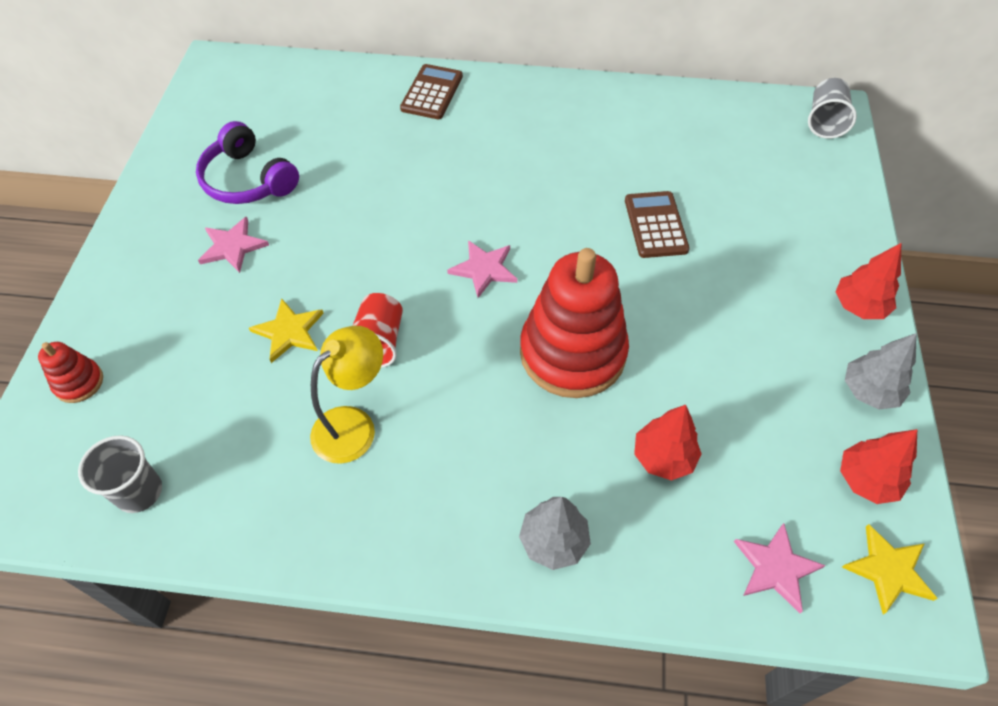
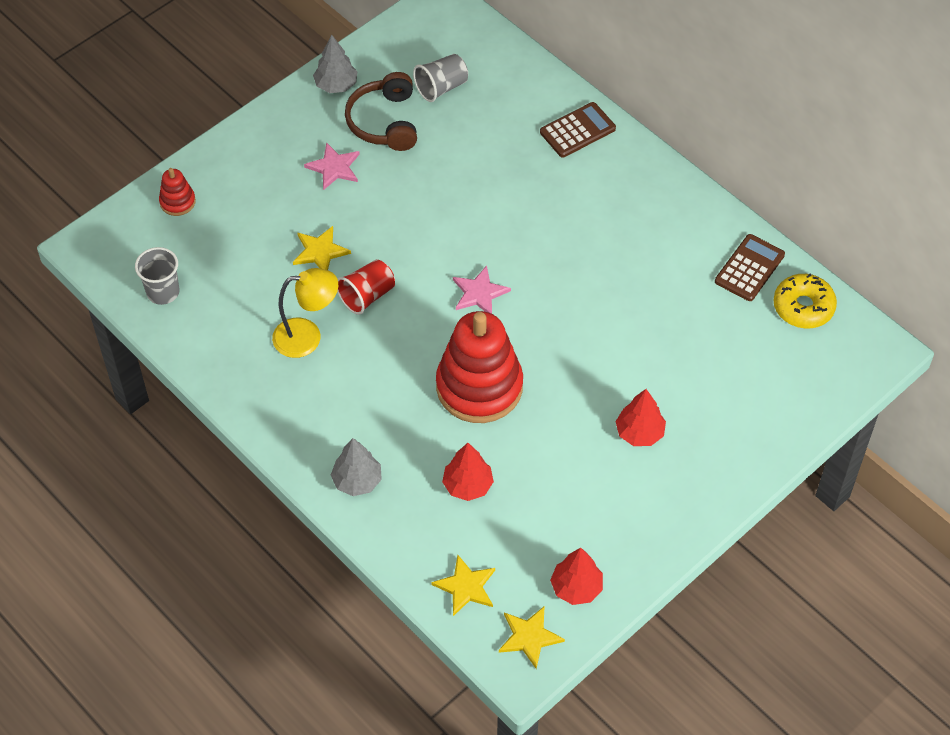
camera: 40 degrees right, 0 degrees up
purple headphones [196,121,299,204] -> brown headphones [345,72,417,151]
brown calculator [625,191,690,258] -> brown calculator moved to [715,234,785,301]
pink star [734,523,826,613] -> yellow star [431,555,495,616]
grey cup [808,78,857,139] -> grey cup moved to [413,54,468,102]
red tree [835,243,901,319] -> red tree moved to [615,389,666,446]
grey tree [845,333,917,410] -> grey tree moved to [313,35,357,93]
none -> yellow donut [773,274,837,328]

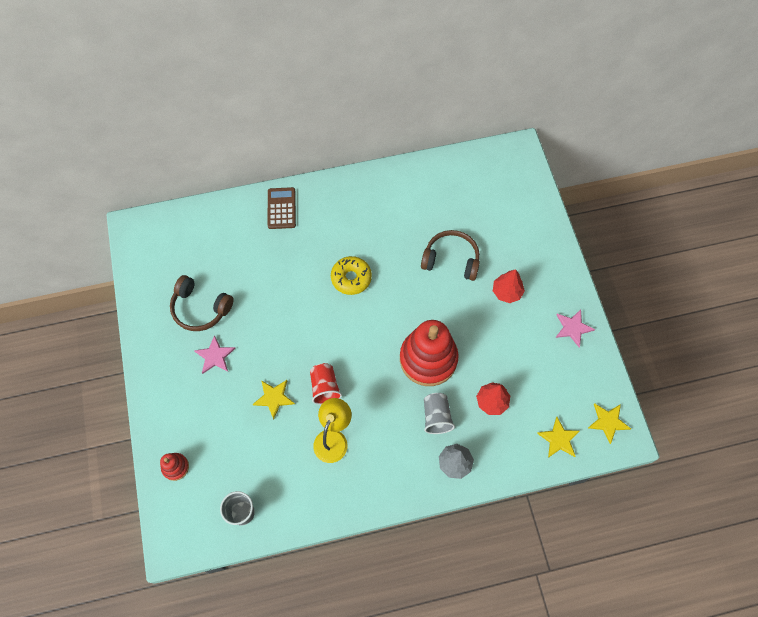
camera: 60 degrees left, 10 degrees up
grey tree [313,35,357,93] -> none
grey cup [413,54,468,102] -> grey cup moved to [424,393,455,434]
pink star [453,266,511,314] -> pink star moved to [556,310,595,347]
red tree [550,548,603,605] -> none
brown calculator [715,234,785,301] -> none
yellow donut [773,274,837,328] -> yellow donut moved to [331,256,372,295]
none -> brown headphones [421,230,480,281]

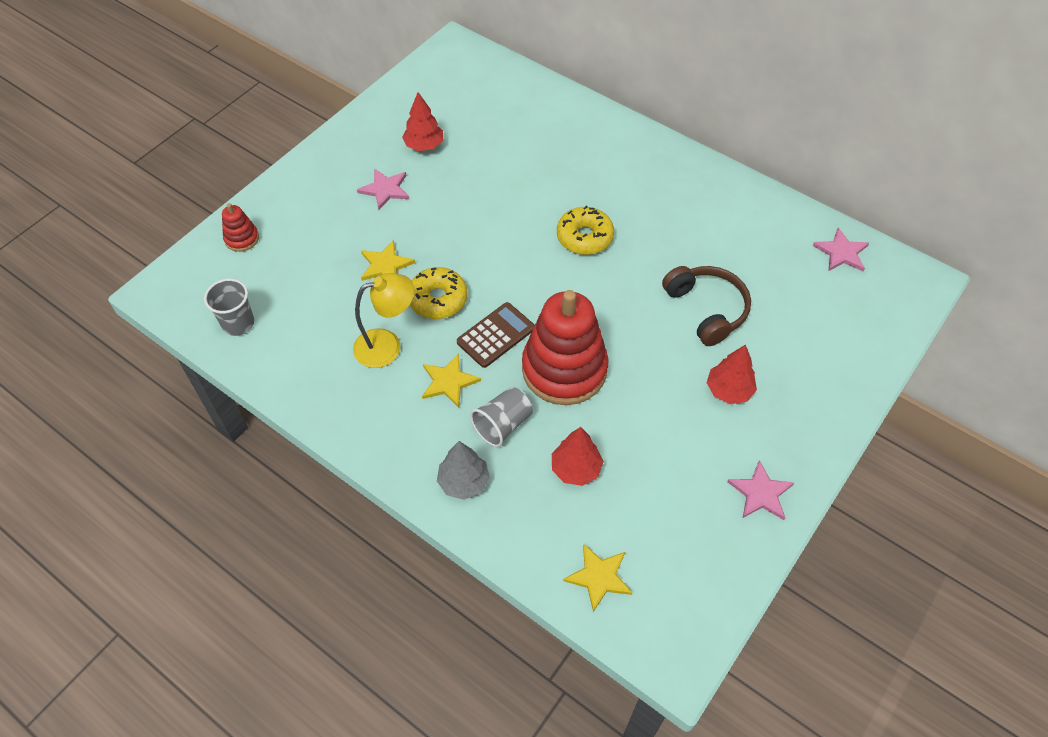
camera: 50 degrees right, 10 degrees down
brown headphones [170,275,234,331] -> red tree [402,92,443,151]
brown calculator [268,187,296,229] -> brown calculator moved to [457,302,535,368]
red cup [310,363,342,405] -> yellow donut [410,267,468,319]
yellow star [588,403,631,444] -> yellow star moved to [422,353,481,408]
none -> pink star [812,228,869,271]

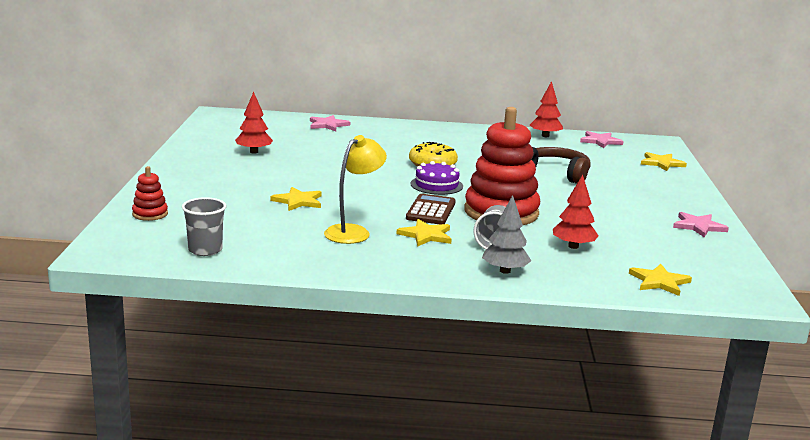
camera: 35 degrees left, 35 degrees down
pink star [357,169,409,210] -> pink star moved to [310,115,350,131]
yellow donut [410,267,468,319] -> none
red tree [707,344,757,404] -> red tree moved to [530,81,563,137]
none -> purple cake [411,161,463,195]
none -> yellow star [641,152,687,171]

